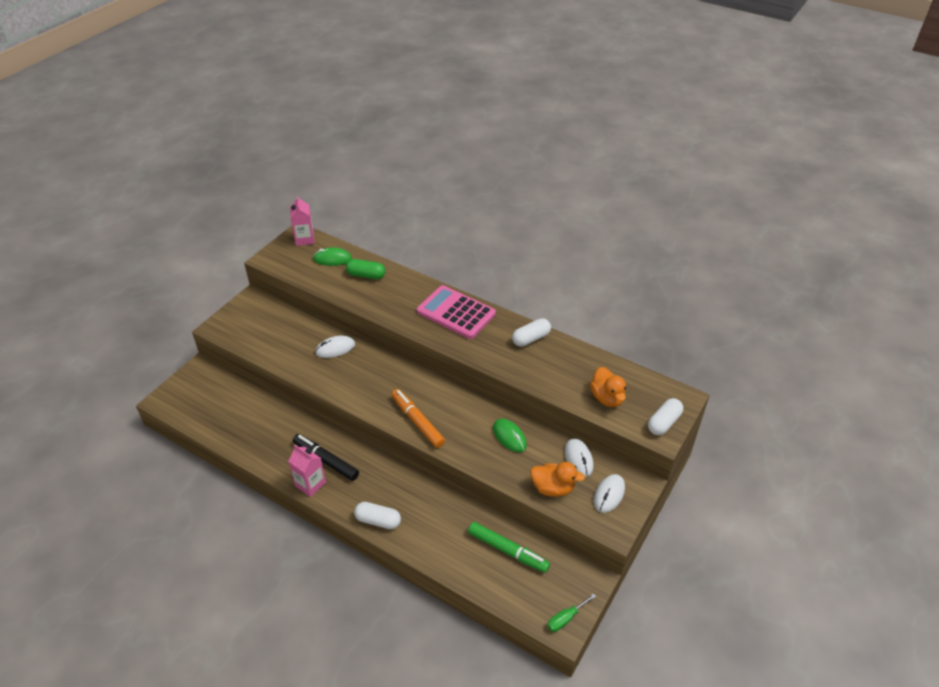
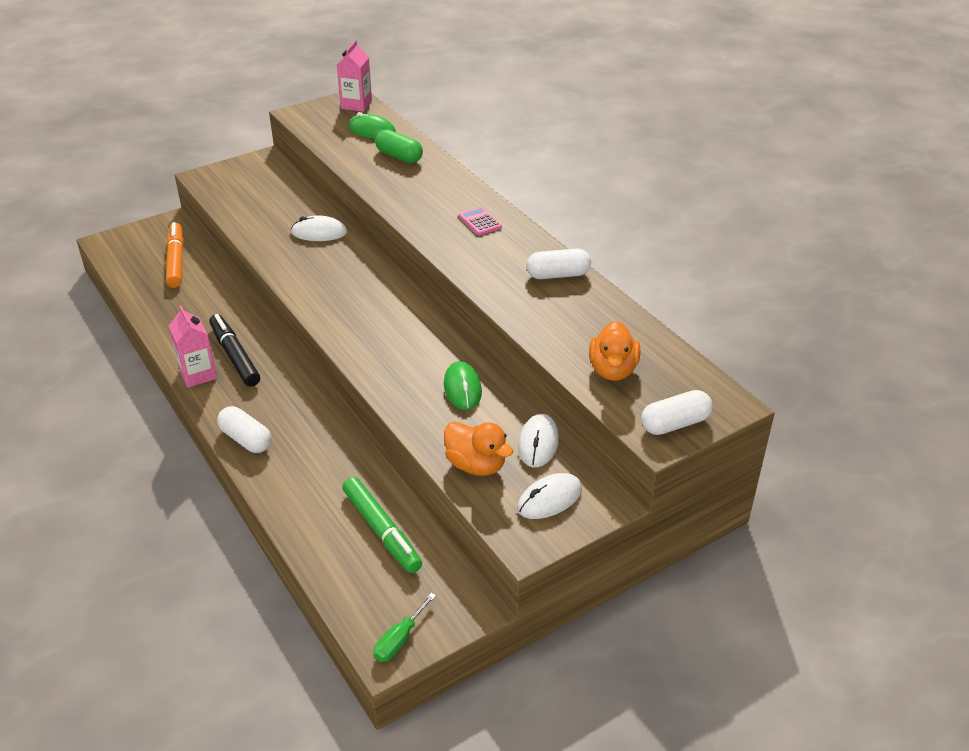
camera: 25 degrees right, 5 degrees down
orange marker [391,389,445,448] -> orange marker moved to [166,222,184,288]
pink calculator [417,285,496,339] -> pink calculator [459,207,502,235], size x0.43
green screwdriver [547,593,596,632] -> green screwdriver turned 45 degrees counterclockwise [373,593,436,662]

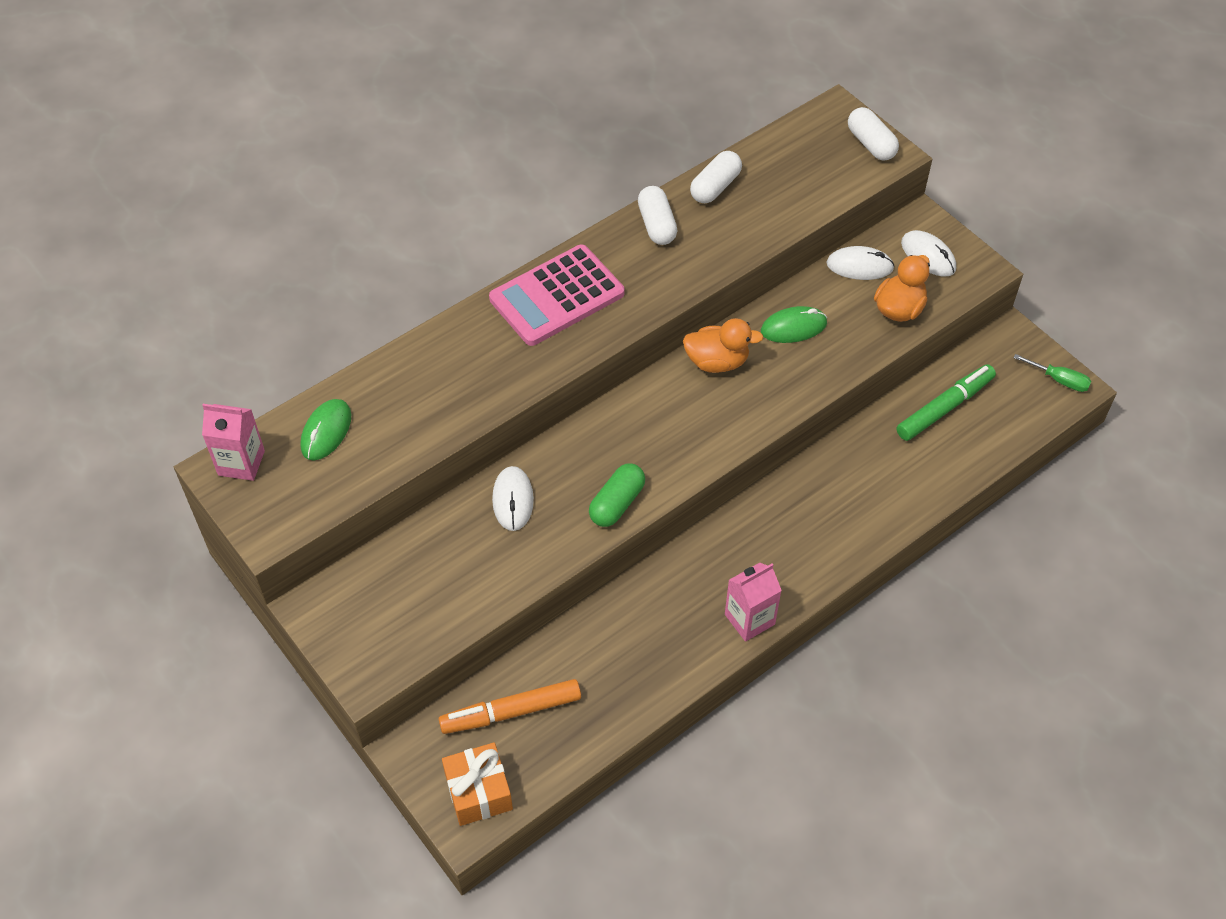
camera: 95 degrees left, 15 degrees up
black marker [209,314,260,387] -> none
white capsule [217,406,272,453] -> white capsule moved to [690,151,742,203]
green capsule [375,129,423,163] -> green capsule moved to [589,463,645,527]
pink calculator [459,207,502,235] -> pink calculator [489,245,625,346], size x2.35
orange duck [589,321,641,381] -> orange duck moved to [683,318,764,373]
none -> orange gift [442,742,513,826]

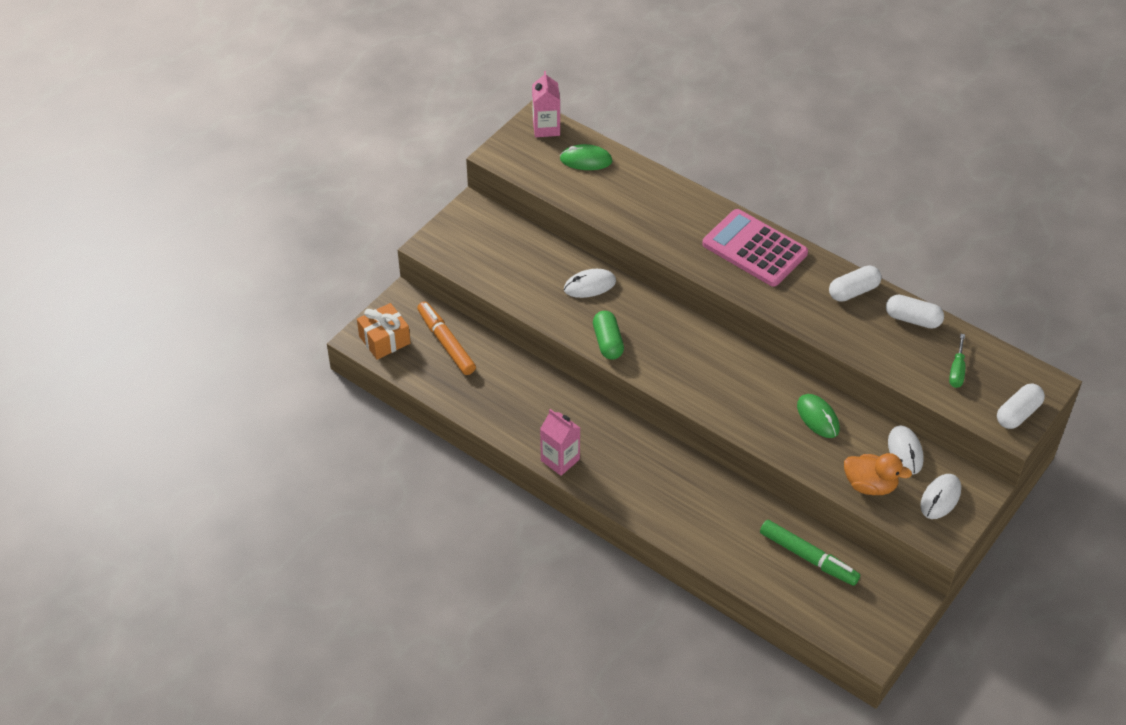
camera: 75 degrees right, 5 degrees down
green capsule [589,463,645,527] -> green capsule turned 60 degrees clockwise [593,311,624,360]
orange duck [683,318,764,373] -> none
green screwdriver [1014,354,1092,392] -> green screwdriver moved to [949,334,965,388]

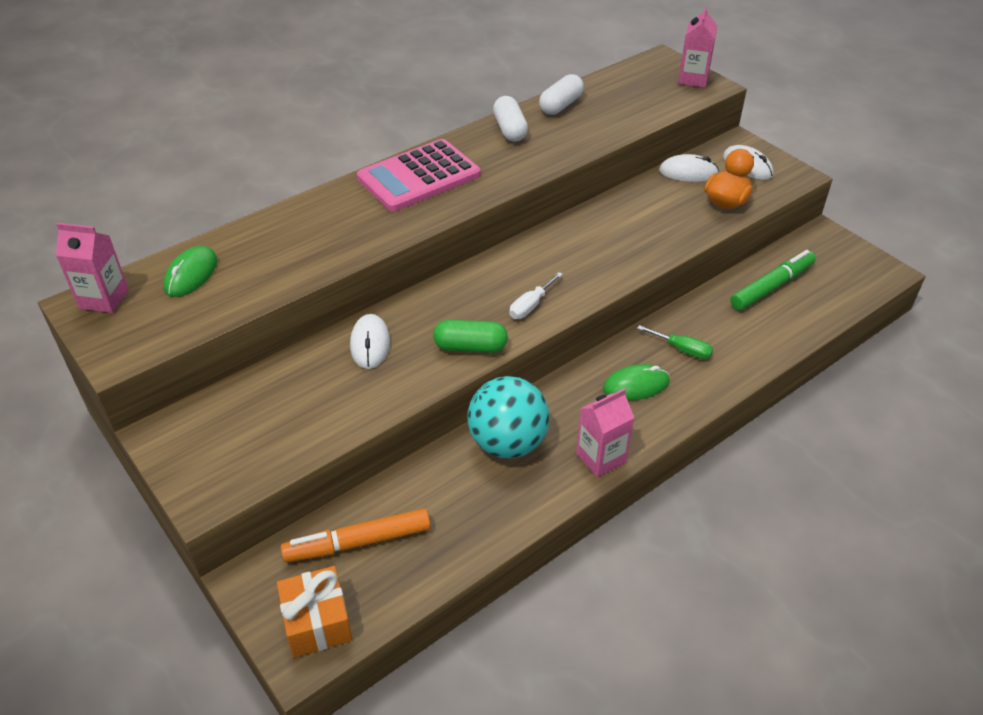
camera: 75 degrees left, 5 degrees down
green mouse [797,394,840,438] -> green mouse moved to [603,364,670,400]
green screwdriver [949,334,965,388] -> green screwdriver moved to [637,325,713,359]
white capsule [997,384,1045,429] -> pink carton [678,6,717,88]
none -> turquoise ball [468,376,549,458]
none -> white screwdriver [509,272,563,319]

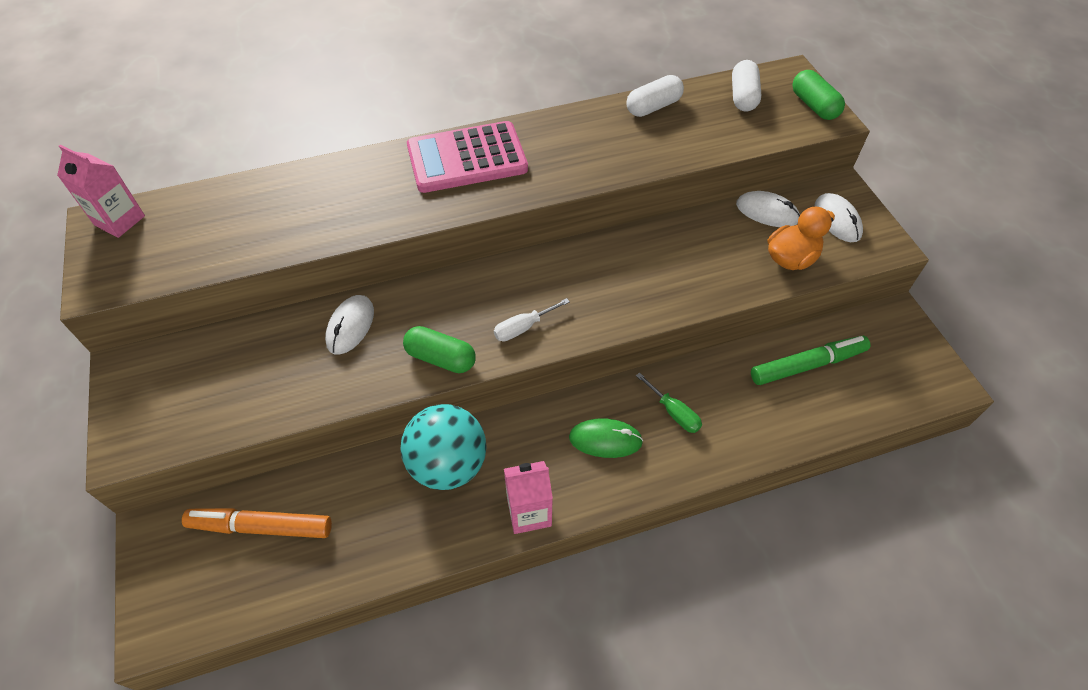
camera: 20 degrees right, 10 degrees up
green mouse [163,246,217,297] -> none
orange gift [277,566,352,657] -> none
white capsule [493,96,528,141] -> white capsule moved to [732,60,761,112]
pink carton [678,6,717,88] -> green capsule [792,70,845,120]

